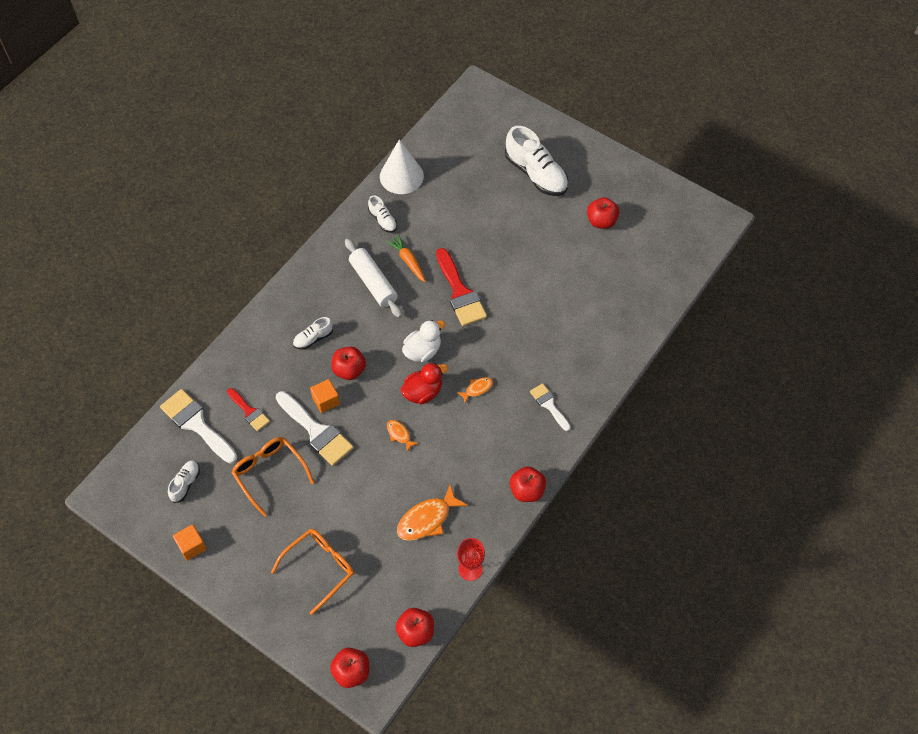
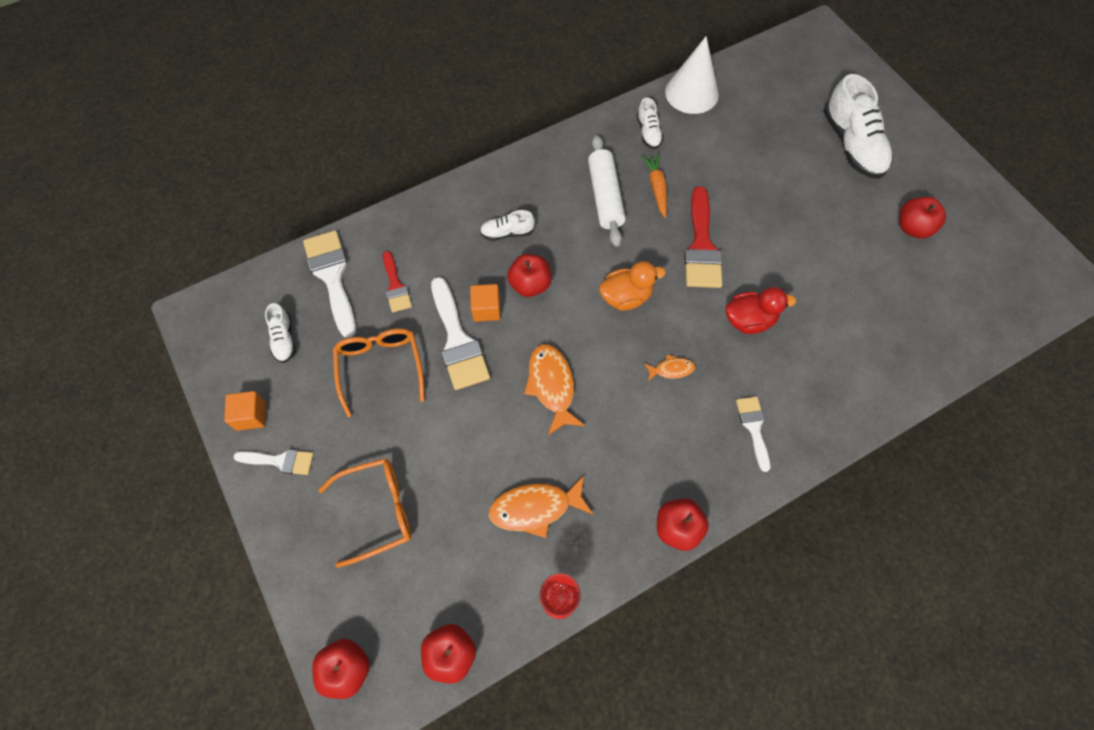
camera: 25 degrees right, 5 degrees up
white shoe [168,460,200,503] -> white shoe turned 120 degrees clockwise [265,303,296,363]
orange fish [387,420,419,452] -> orange fish [524,344,585,435], size x1.88
red duck [401,363,448,404] -> red duck moved to [726,287,796,334]
white duck [402,320,445,362] -> orange duck [599,261,666,311]
none -> white brush [234,449,314,475]

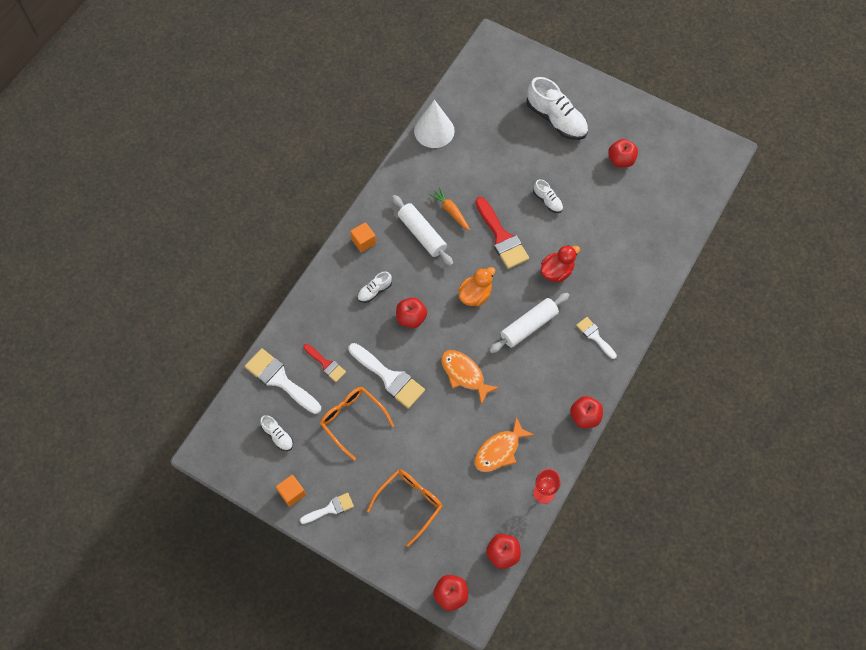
camera: 30 degrees left, 0 degrees up
orange cube [470,284,501,322] -> orange cube moved to [350,222,376,252]
white shoe [637,98,663,149] -> white shoe moved to [533,179,563,213]
orange fish [644,354,695,381] -> white rolling pin [489,293,570,353]

